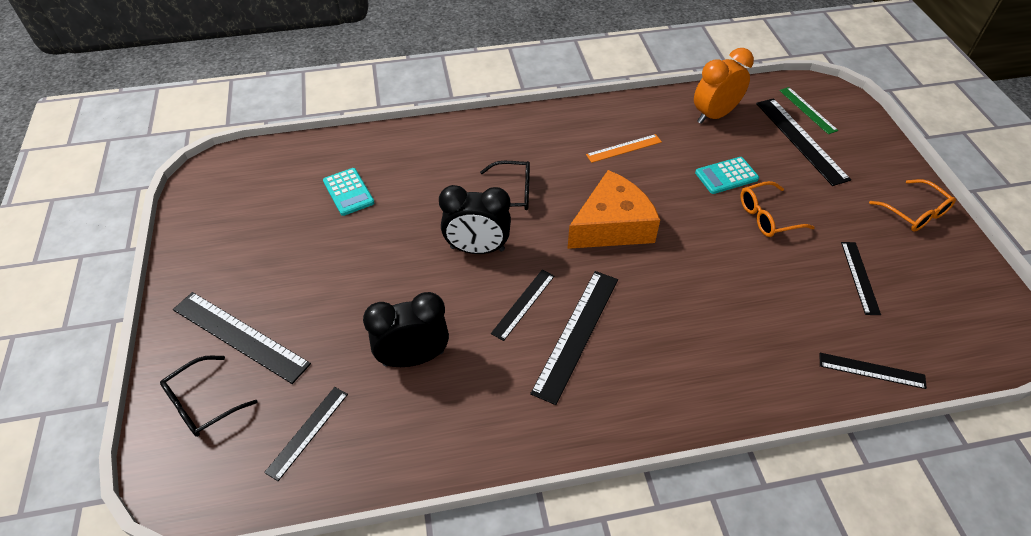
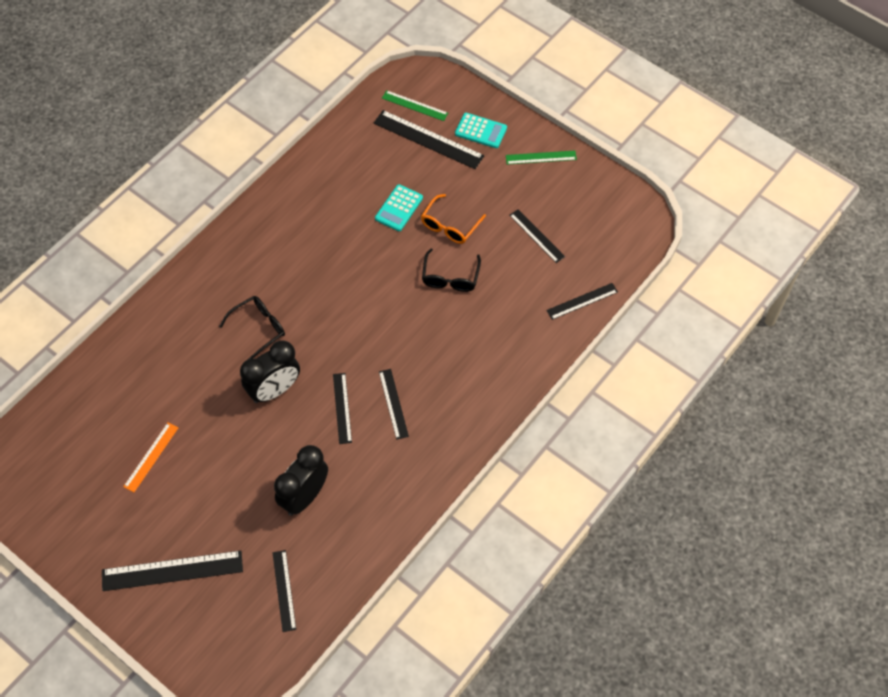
camera: 40 degrees left, 10 degrees up
black glasses [160,356,257,437] -> black glasses moved to [422,249,481,292]
turquoise calculator [323,168,374,216] -> turquoise calculator moved to [455,113,507,148]
black ruler [530,271,618,405] -> black ruler [379,369,409,440], size x0.60
orange cheese [567,170,660,249] -> none
orange ruler [586,134,662,163] -> orange ruler moved to [123,423,178,492]
orange clock [694,48,754,124] -> none
orange glasses [869,179,956,232] -> green ruler [506,151,577,165]

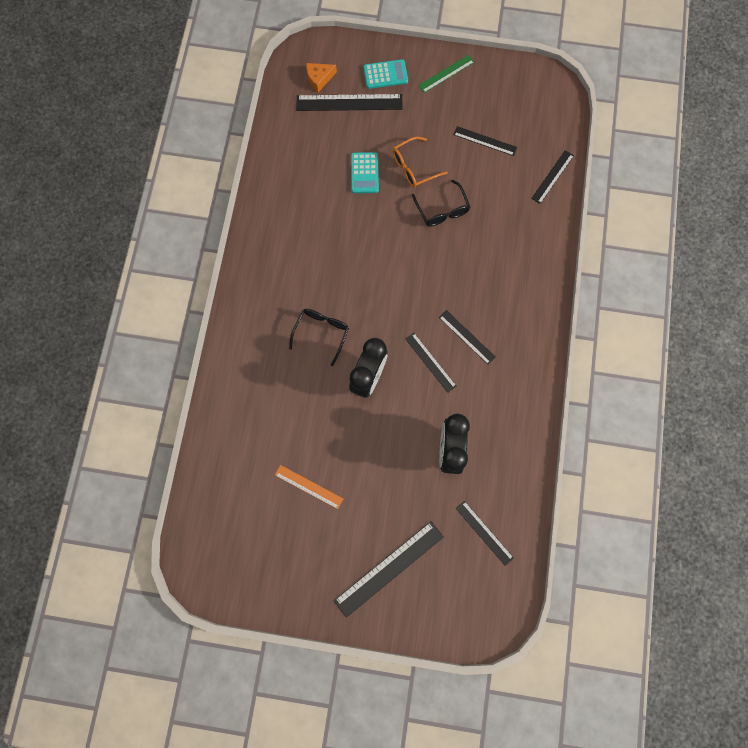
camera: 30 degrees left, 15 degrees up
orange ruler [123,423,178,492] -> orange ruler turned 60 degrees counterclockwise [275,465,343,509]
green ruler [382,90,448,121] -> orange cheese [306,63,337,92]
orange glasses [421,194,486,244] -> orange glasses turned 60 degrees clockwise [392,137,448,187]

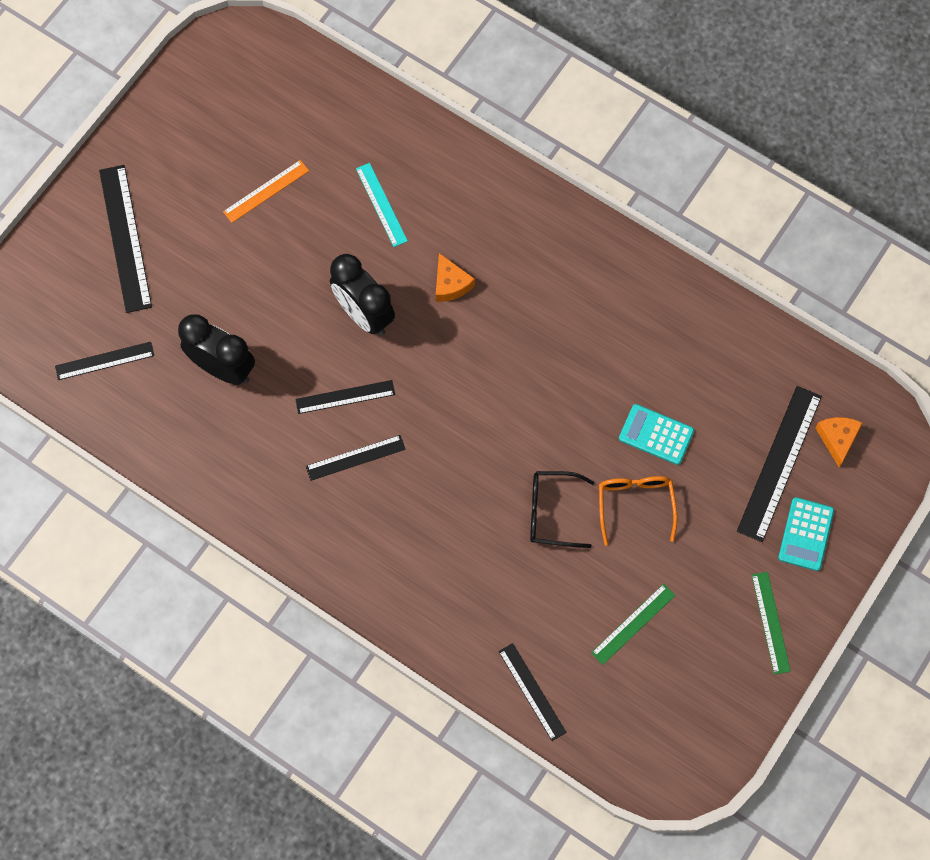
camera: 115 degrees right, 5 degrees down
black glasses [289,309,349,366] -> orange cheese [436,253,475,302]
black ruler [453,126,517,156] -> green ruler [591,584,675,665]
none -> turquoise ruler [356,163,408,247]

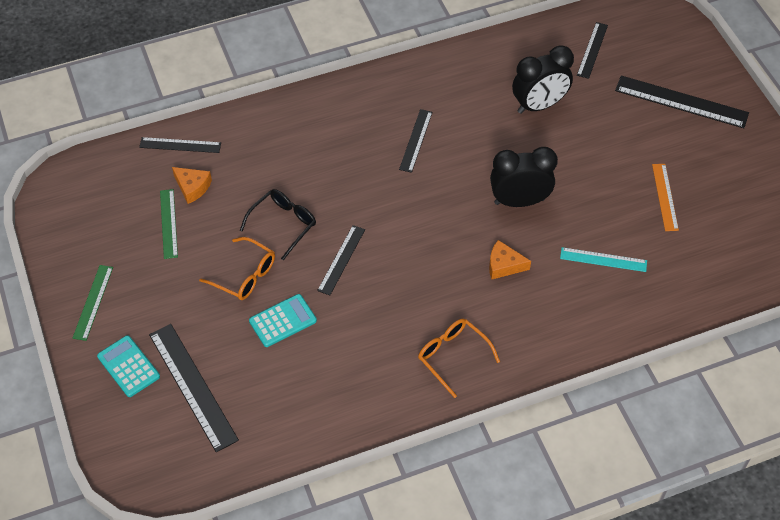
camera: 125 degrees right, 15 degrees down
black ruler [295,380,395,414] -> black ruler moved to [317,225,365,295]
green ruler [752,572,791,674] -> green ruler turned 75 degrees clockwise [73,265,113,341]
orange cheese [815,417,863,467] -> orange cheese moved to [172,167,212,204]
none -> orange glasses [418,319,500,398]

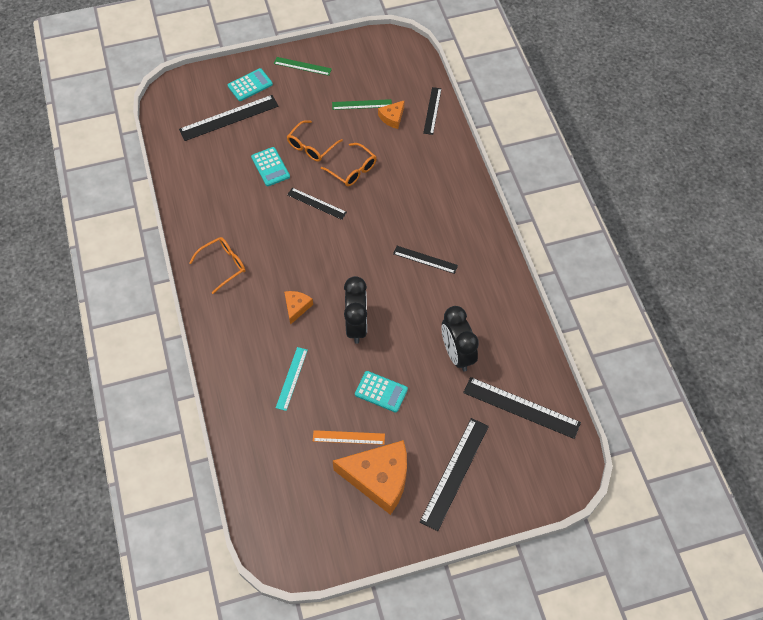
camera: 95 degrees right, 5 degrees up
black glasses [240,189,316,261] -> orange glasses [321,143,377,186]
black ruler [577,22,608,79] -> black ruler [463,377,581,439], size x1.68
none -> orange cheese [333,440,407,515]
none -> turquoise calculator [355,371,408,413]

